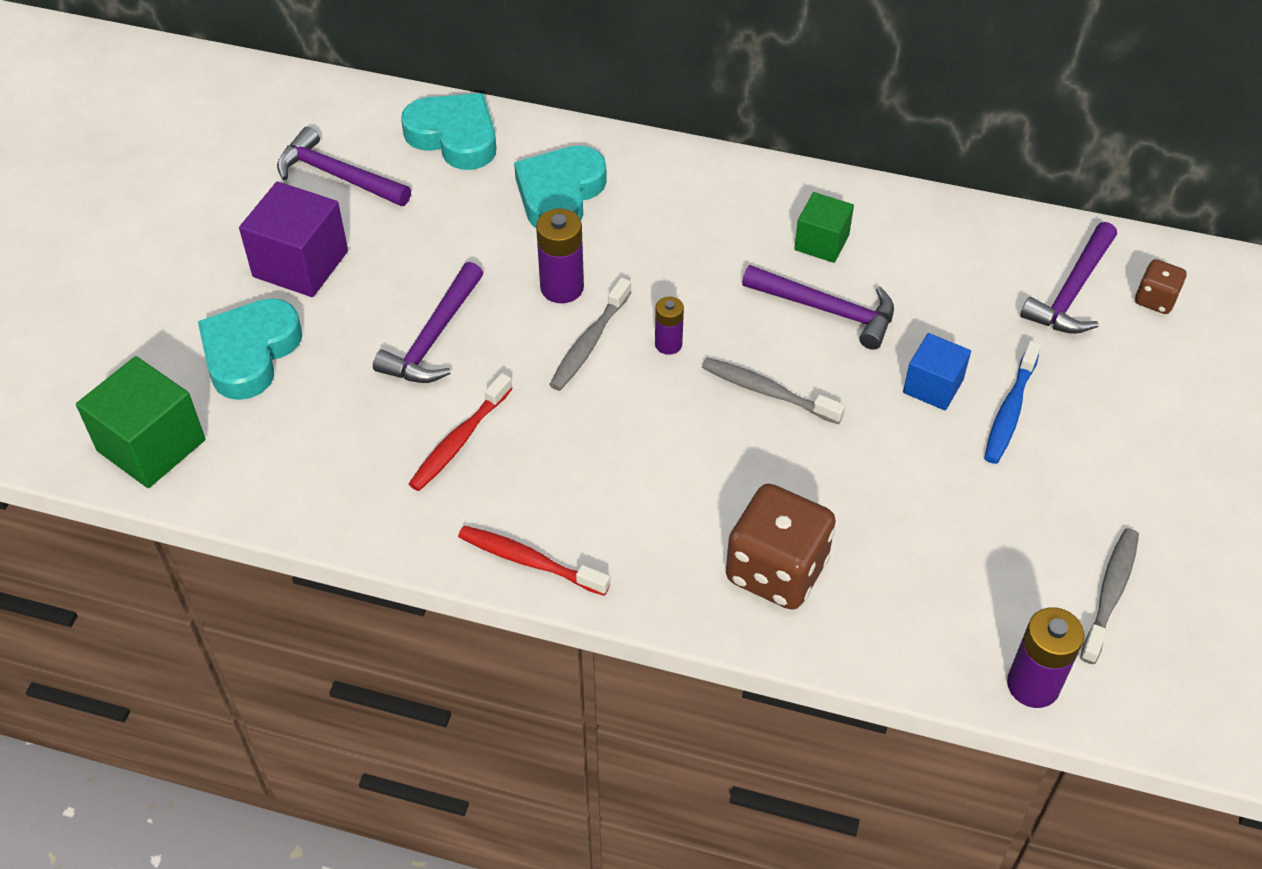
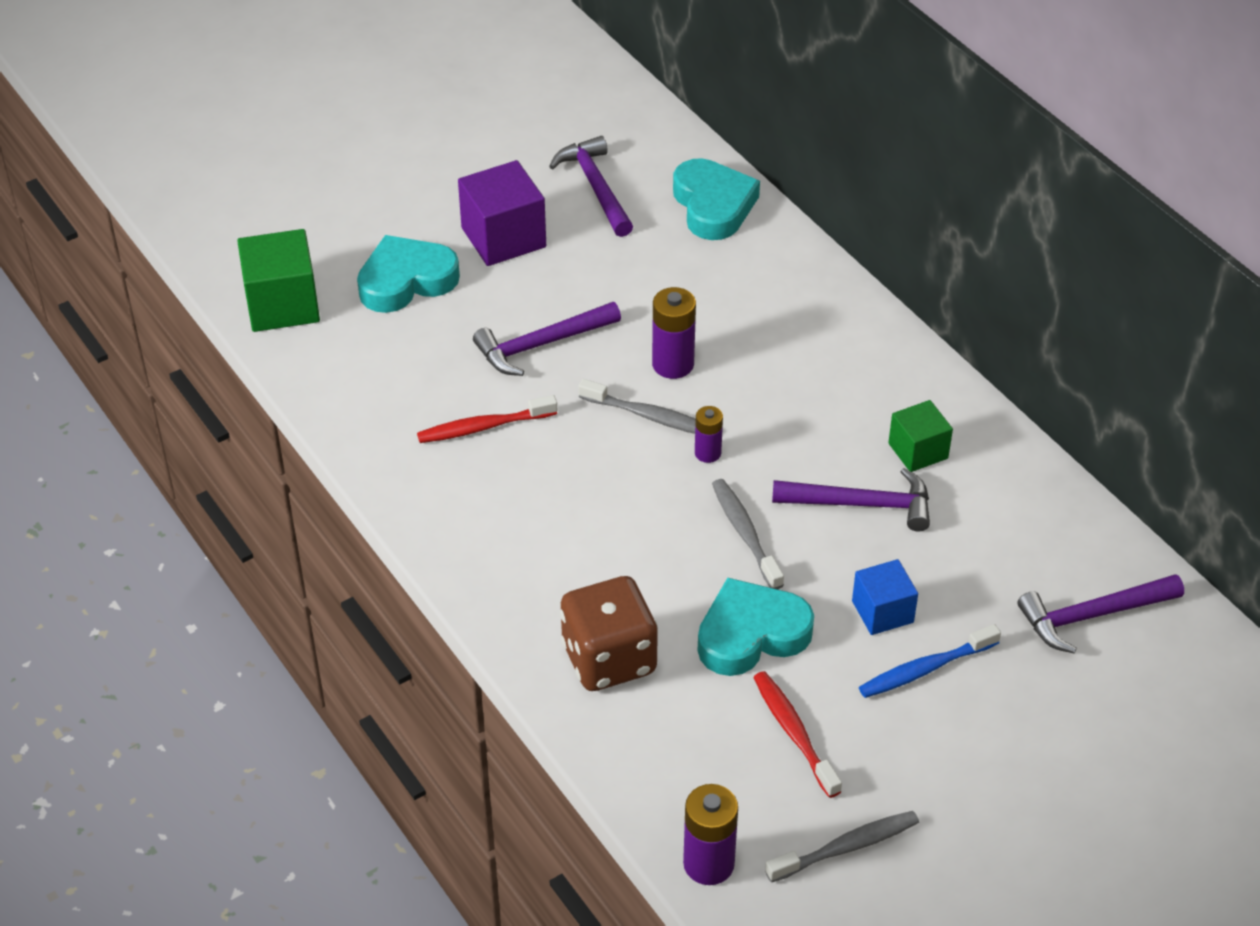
camera: 40 degrees right, 5 degrees down
red toothbrush [458,525,610,596] -> red toothbrush moved to [753,671,842,798]
turquoise heart [514,146,607,228] -> turquoise heart moved to [698,578,814,676]
grey toothbrush [549,278,631,391] -> grey toothbrush turned 135 degrees counterclockwise [578,379,696,434]
purple hammer [742,265,894,350] -> purple hammer turned 60 degrees counterclockwise [772,468,930,531]
brown dice [1135,259,1187,314] -> none

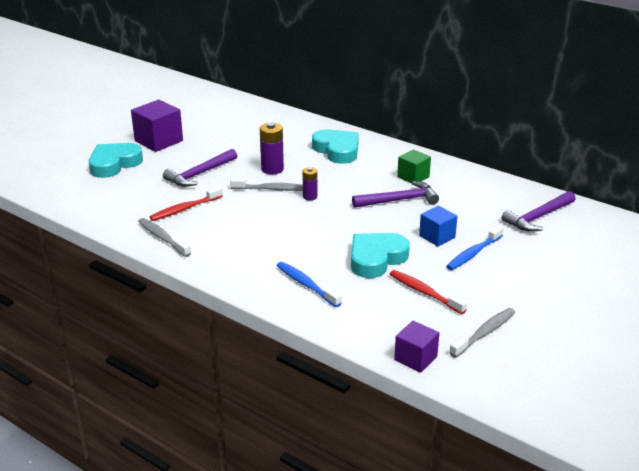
camera: 20 degrees left, 15 degrees down
green cube [237,229,320,332] -> none
purple hammer [549,136,633,237] -> none
brown dice [560,576,658,691] -> blue toothbrush [276,262,342,307]
turquoise heart [673,158,760,240] -> turquoise heart moved to [312,129,359,164]
purple battery [683,784,738,885] -> purple cube [394,321,440,373]
grey toothbrush [712,479,784,589] -> grey toothbrush moved to [138,218,191,257]

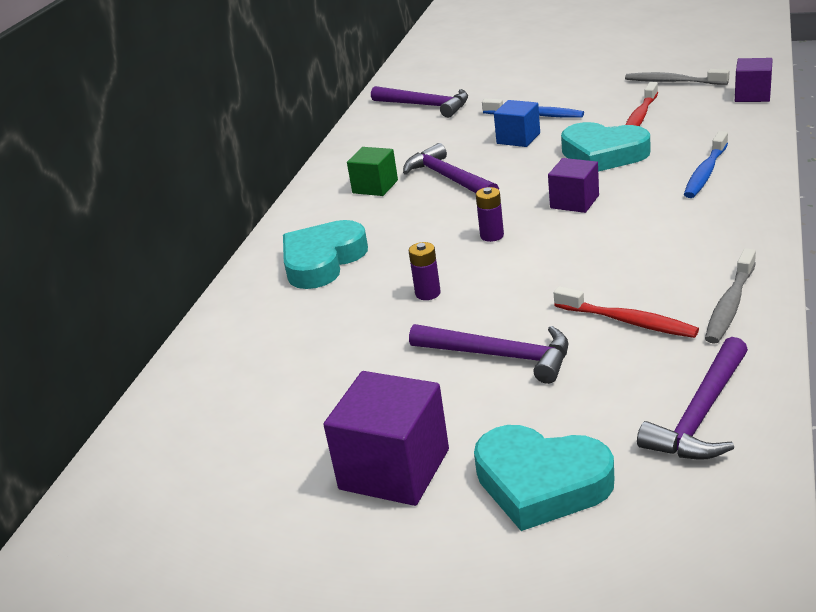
camera: 105 degrees left, 0 degrees up
grey toothbrush [230,178,303,191] -> none
purple battery [260,123,284,174] -> purple battery [409,242,441,300], size x0.61
none -> purple cube [548,158,599,213]
none -> purple hammer [637,337,748,460]

